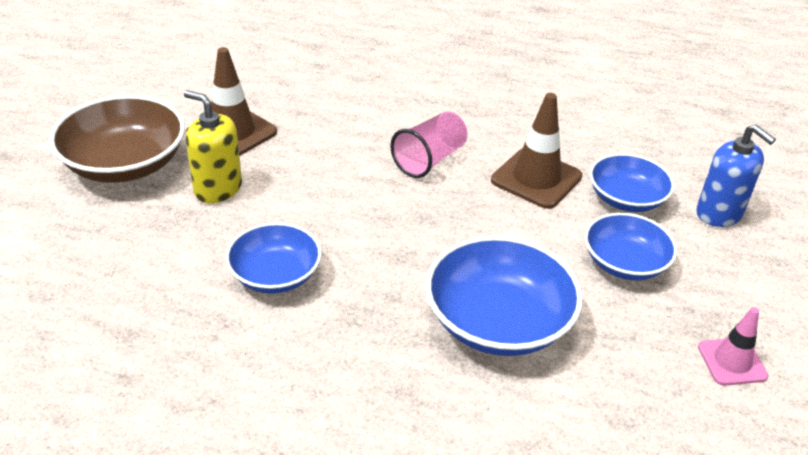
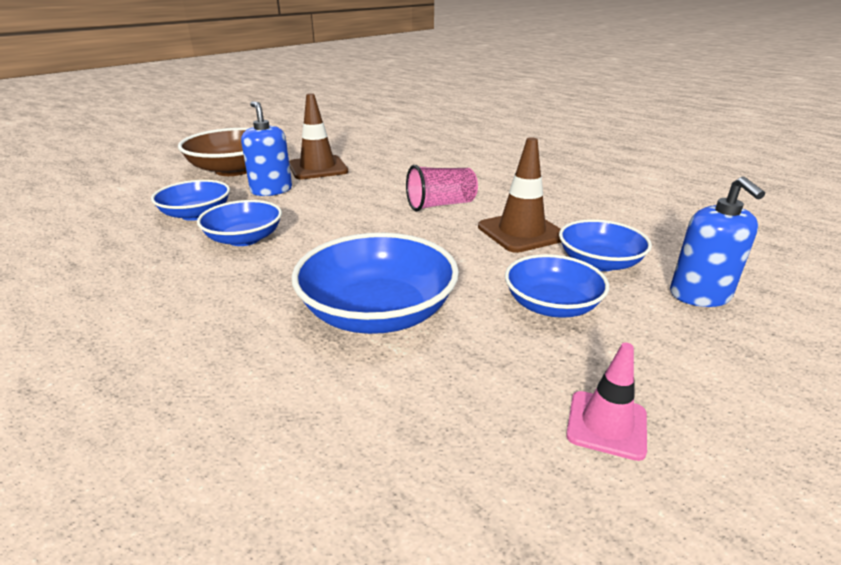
camera: 30 degrees right, 10 degrees down
yellow soap dispenser [184,90,242,203] -> blue soap dispenser [241,101,292,196]
none -> blue bowl [151,180,230,221]

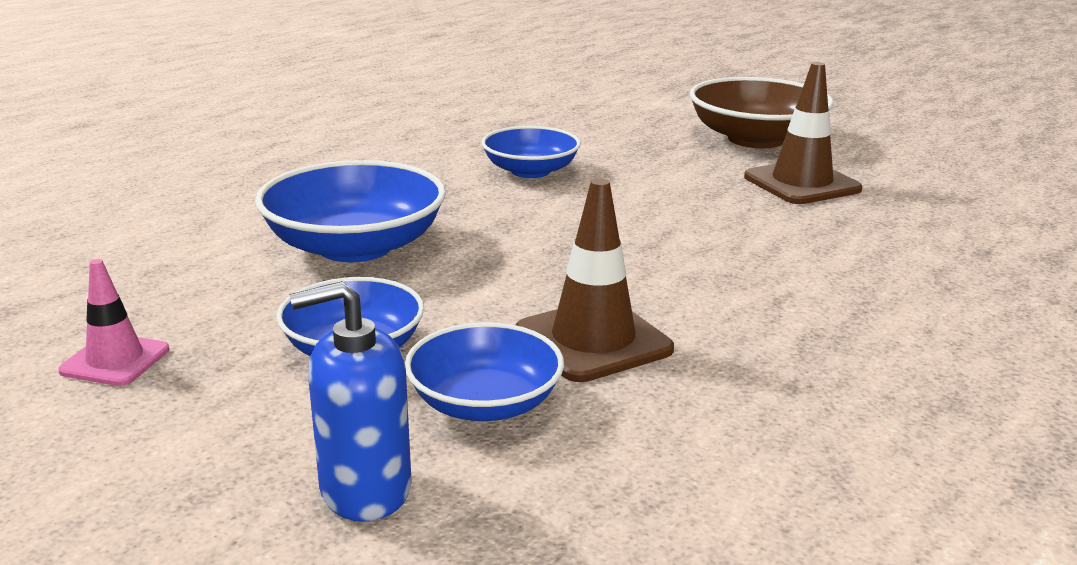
camera: 85 degrees right, 5 degrees down
blue bowl [151,180,230,221] -> none
blue soap dispenser [241,101,292,196] -> none
pink cup [406,165,478,211] -> none

